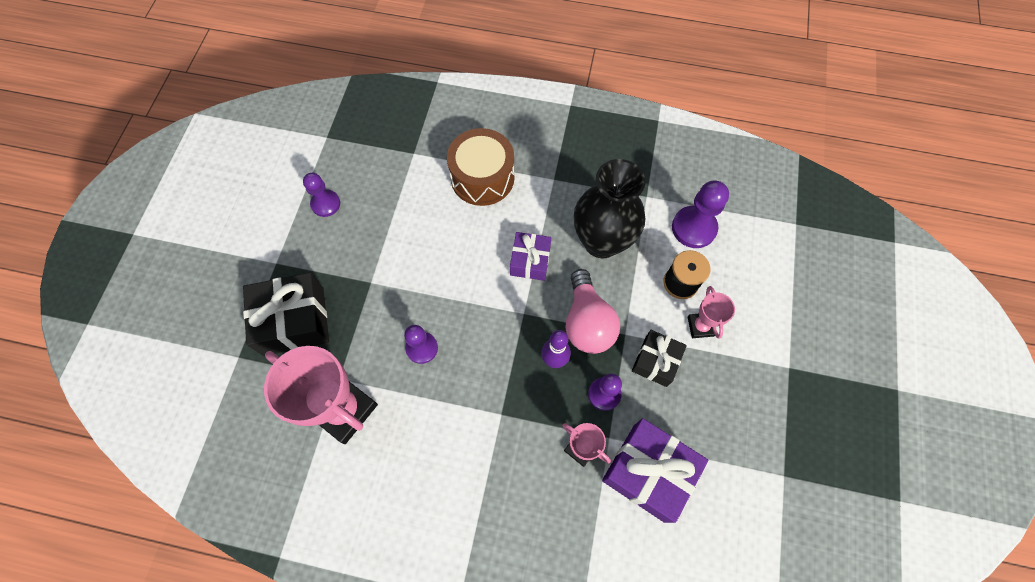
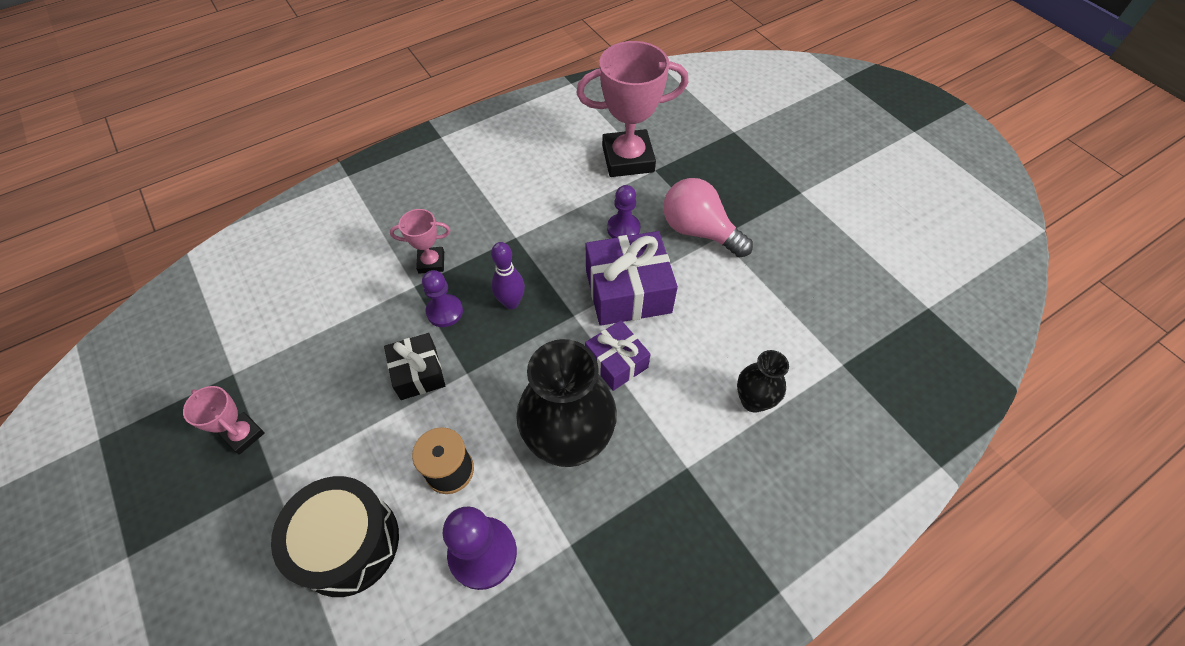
camera: 135 degrees right, 10 degrees down
black gift [243,273,329,356] -> none
purple pawn [303,173,340,217] -> none
brown drum [447,128,514,206] -> black vase [737,350,789,413]
pink light bulb [565,269,620,354] -> pink light bulb moved to [663,178,753,258]
purple gift [602,418,708,523] -> purple gift moved to [586,231,678,326]
pink trophy [688,286,735,339] -> pink trophy moved to [183,386,265,455]
none -> black drum [271,476,399,597]

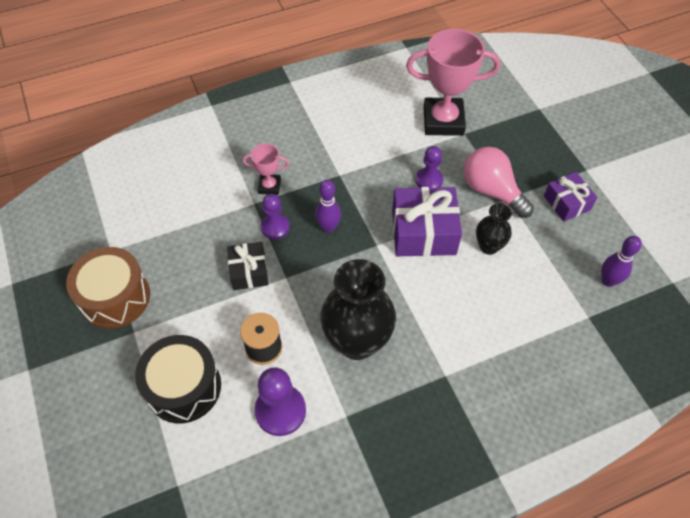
camera: 10 degrees right, 0 degrees up
pink trophy [183,386,265,455] -> brown drum [66,247,150,329]
purple gift [585,320,651,391] -> purple gift moved to [544,172,597,222]
black vase [737,350,789,413] -> black vase moved to [476,203,512,255]
none -> purple bowling pin [601,236,642,287]

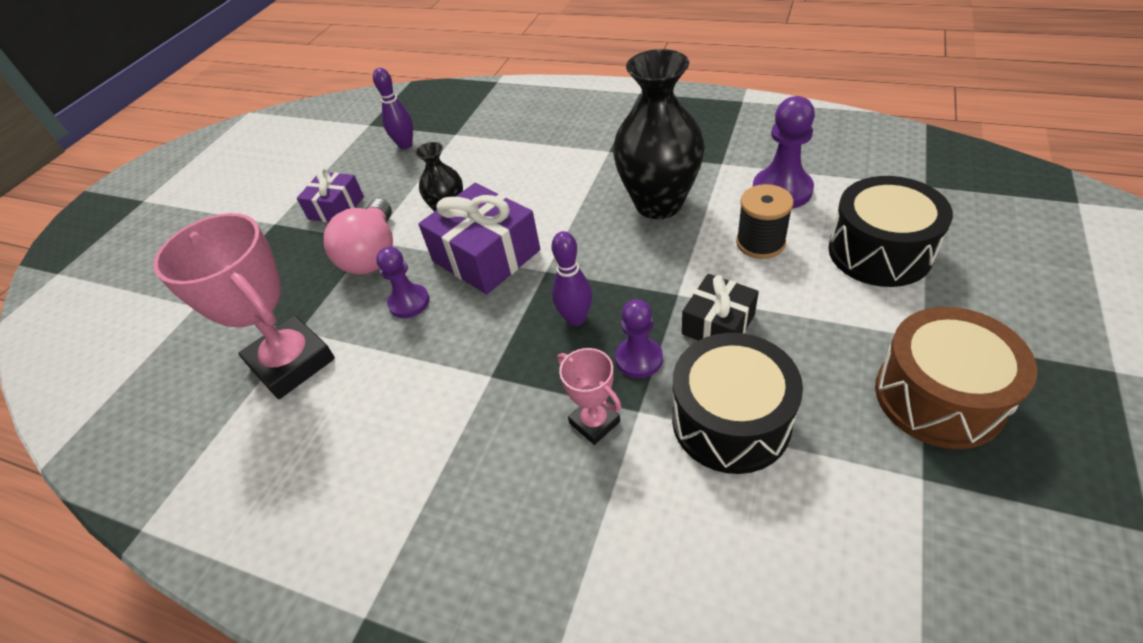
camera: 130 degrees left, 10 degrees down
none -> black drum [672,333,803,474]

